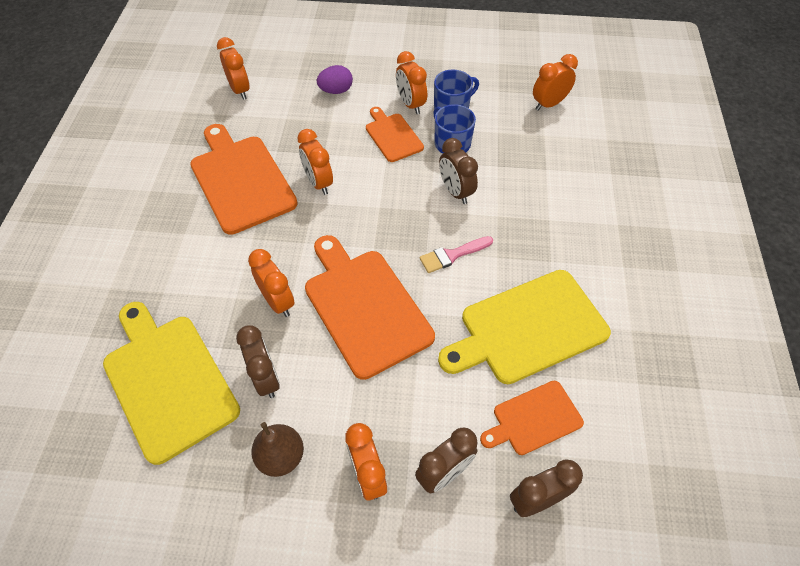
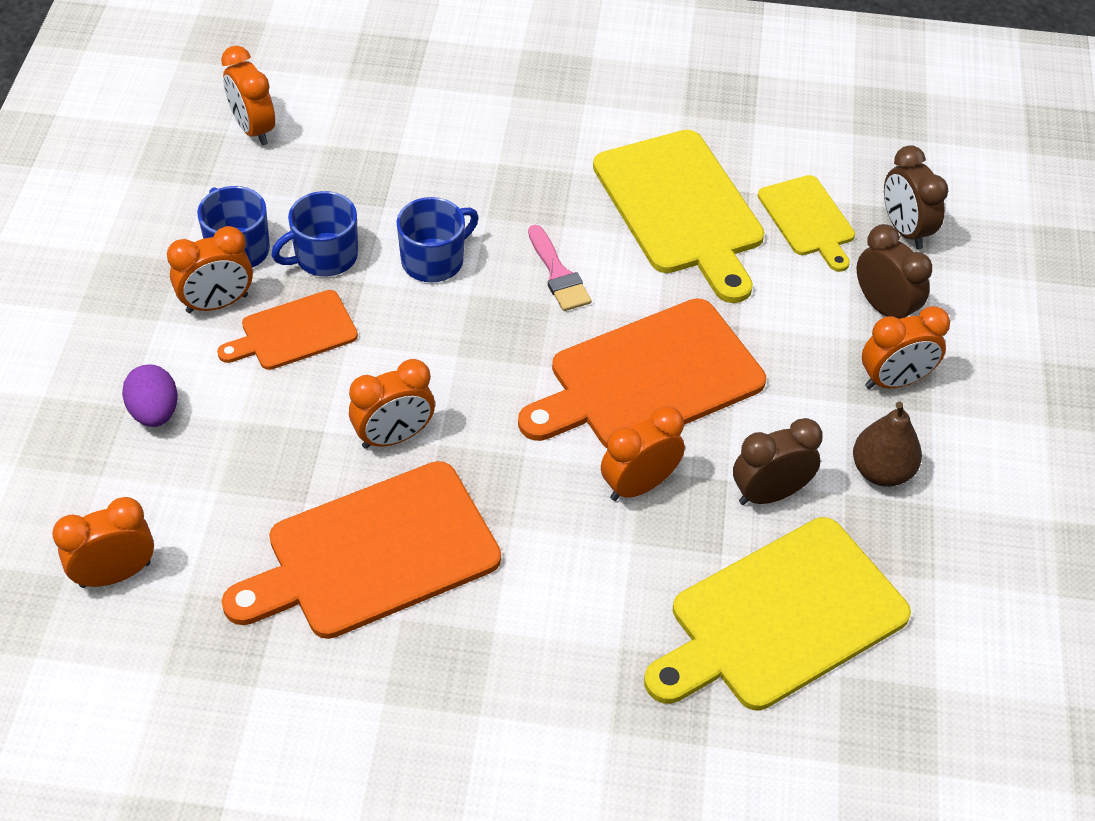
camera: 90 degrees left, 5 degrees down
brown clock [439,138,478,204] -> blue mug [396,197,479,283]
orange cutting board [480,381,584,455] -> yellow cutting board [758,175,855,272]

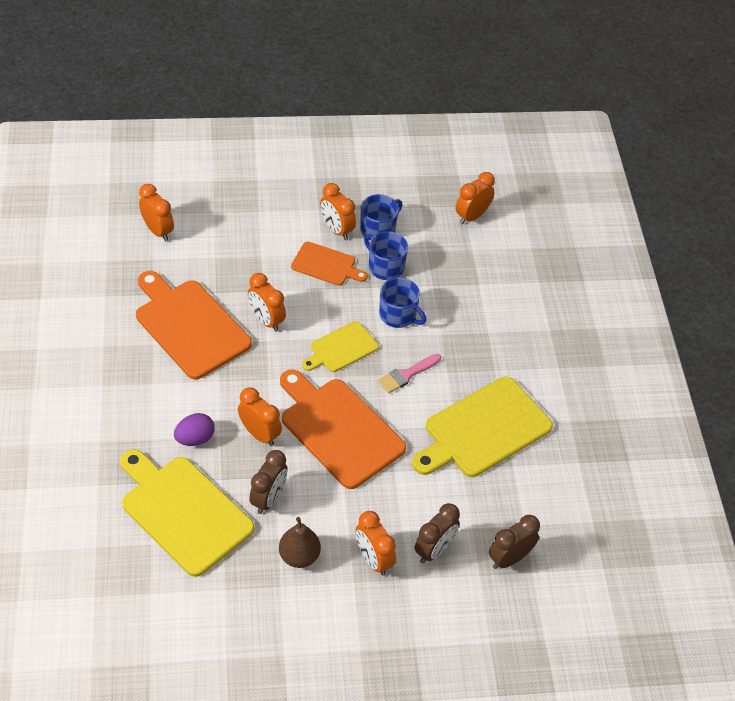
camera: 75 degrees right, 0 degrees up
purple egg [122,364,178,427] -> purple egg moved to [174,413,215,446]
orange cutting board [217,290,358,370] -> orange cutting board turned 150 degrees clockwise [291,242,368,286]
brown clock [733,418,823,505] -> brown clock turned 60 degrees clockwise [249,450,288,514]
yellow cutting board [758,175,855,272] -> yellow cutting board moved to [302,321,379,372]

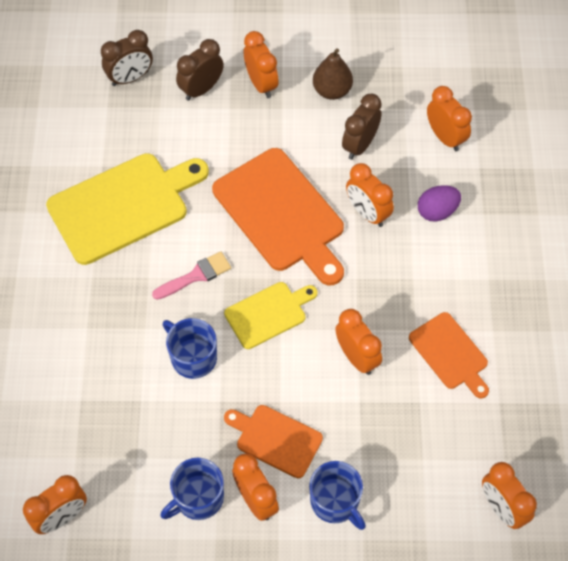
camera: 170 degrees left, 10 degrees up
yellow cutting board [120,449,254,577] -> orange clock [427,86,472,151]
orange cutting board [136,271,252,380] -> orange cutting board [409,312,489,398], size x0.55
blue mug [364,231,408,280] -> blue mug moved to [309,461,366,530]

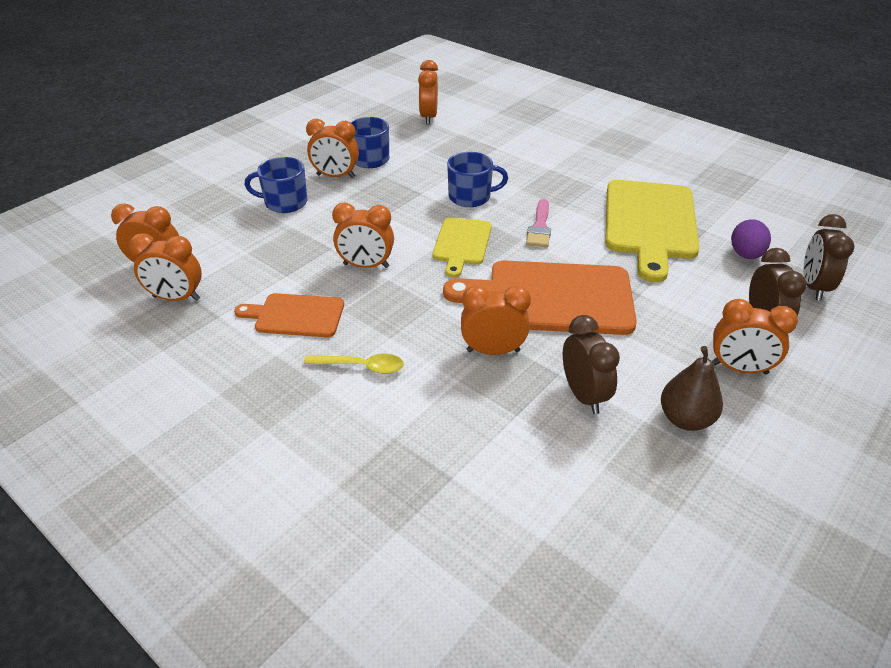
camera: 130 degrees right, 20 degrees down
orange cutting board [224,405,323,478] -> none
purple egg [418,185,461,221] -> purple egg moved to [731,219,771,259]
orange clock [427,86,472,151] -> orange clock moved to [129,233,202,301]
none -> yellow spoon [304,354,404,374]

